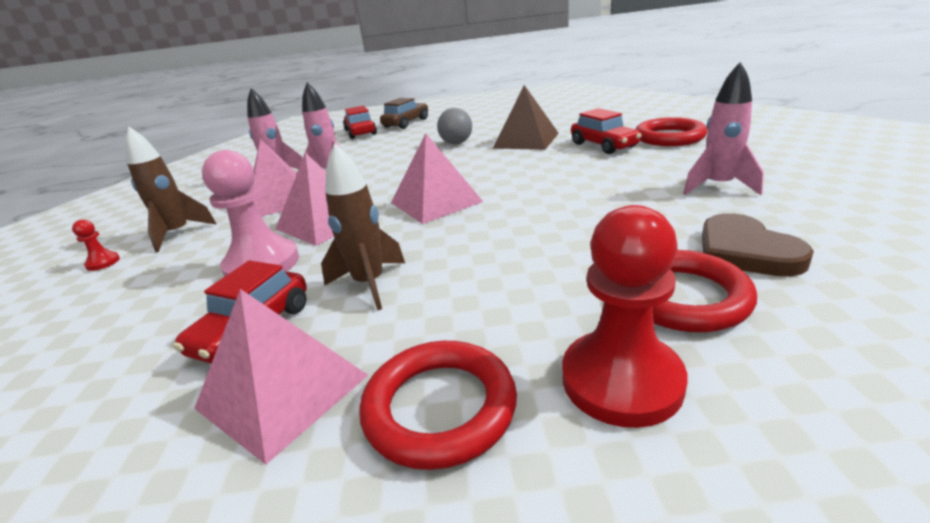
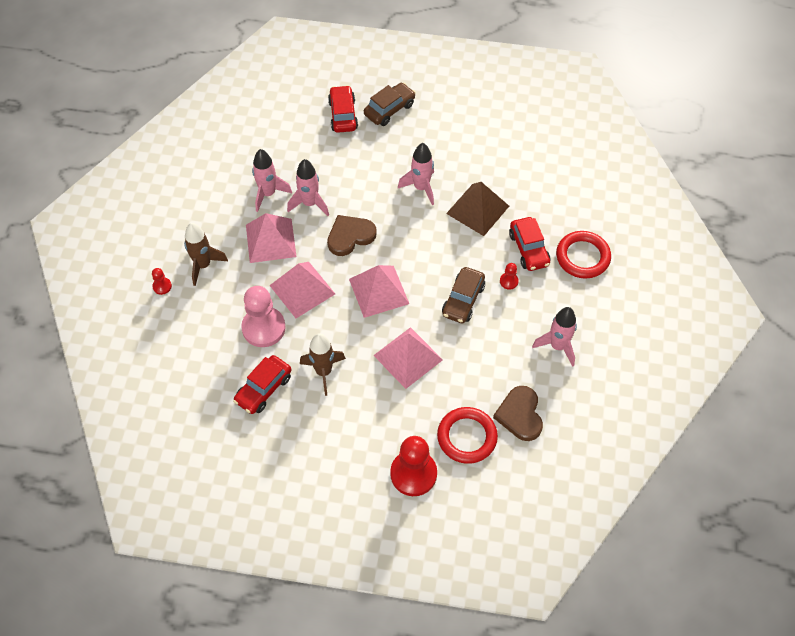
camera: 10 degrees right, 30 degrees up
pink pyramid [194,289,368,465] -> pink pyramid moved to [373,327,443,389]
red ring [359,341,517,470] -> none
grey ball [437,108,472,144] -> pink rocket [398,143,434,205]
none -> brown heart [327,215,377,256]
none -> brown car [442,267,485,323]
none -> red pawn [500,263,519,290]

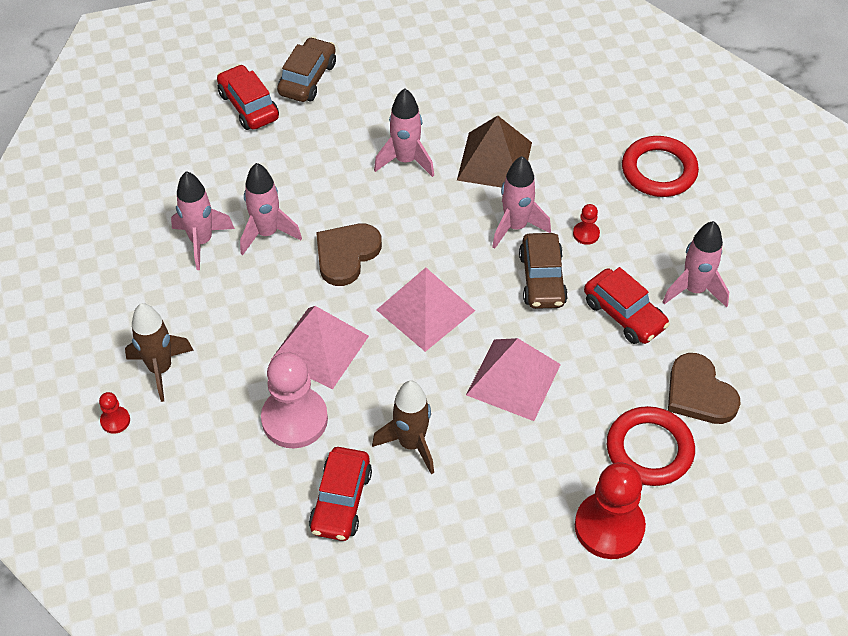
camera: 25 degrees left, 5 degrees down
pink pyramid [246,213,297,263] -> none
red car [509,217,550,271] -> red car moved to [584,267,670,344]
none -> pink rocket [492,156,551,249]

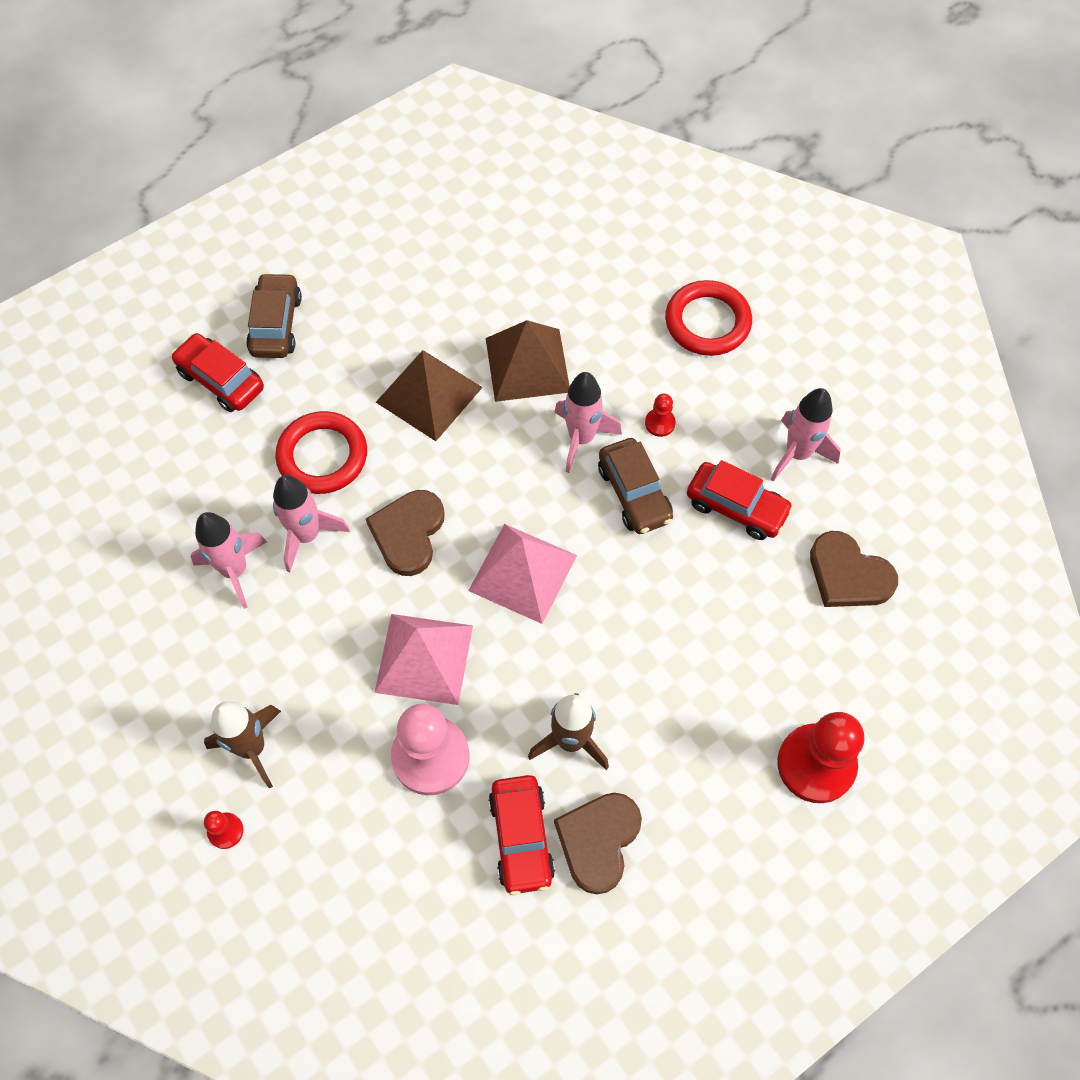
camera: 20 degrees left, 10 degrees up
pink rocket [374,88,434,177] -> brown pyramid [376,350,483,441]
pink pyramid [466,338,561,421] -> none
red ring [607,406,695,486] -> red ring moved to [275,411,367,494]
none -> brown heart [554,793,642,894]

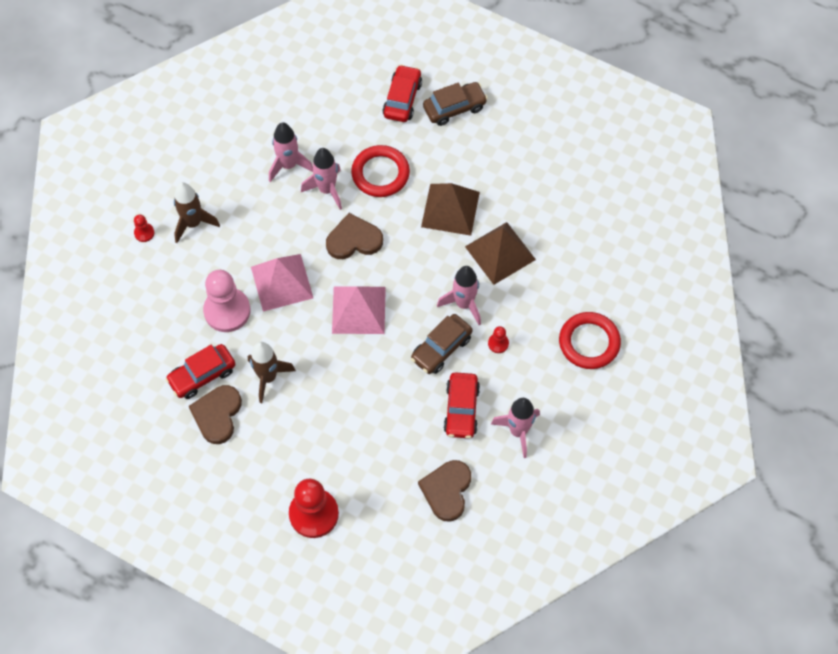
camera: 65 degrees right, 0 degrees up
brown heart [554,793,642,894] -> brown heart turned 75 degrees counterclockwise [189,385,242,444]

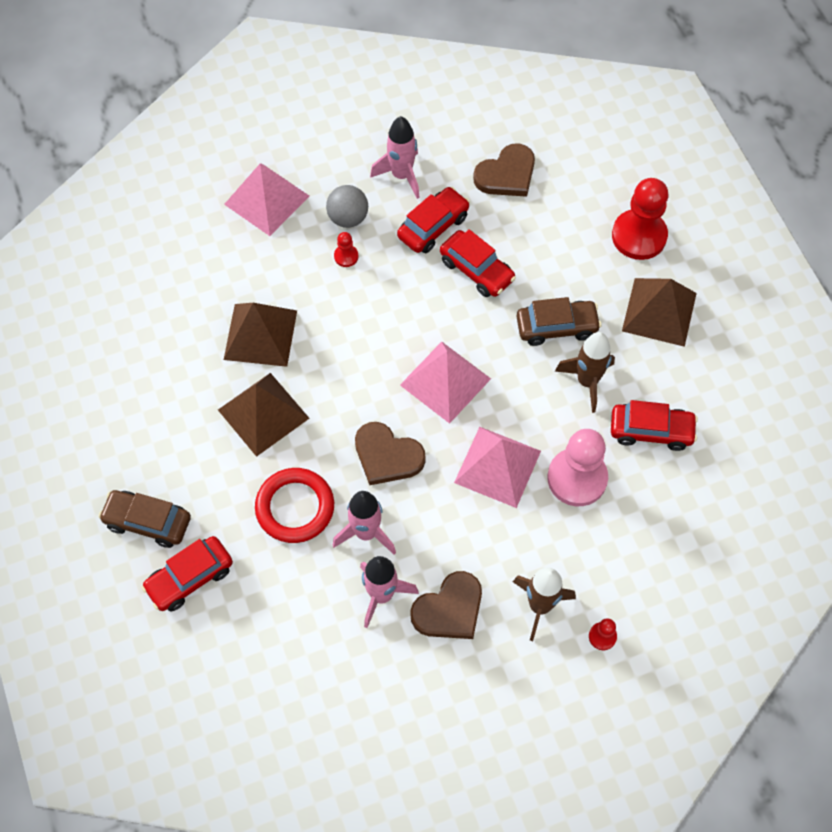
camera: 140 degrees left, 0 degrees up
brown heart [189,385,242,444] -> brown heart moved to [410,571,482,639]
brown car [411,314,472,374] -> brown car moved to [516,297,601,346]
pink rocket [437,266,481,325] -> none
red ring [559,312,621,369] -> pink pyramid [224,163,309,236]
none -> grey ball [326,185,368,228]
none -> red car [440,229,516,297]
none -> brown pyramid [622,278,697,347]

